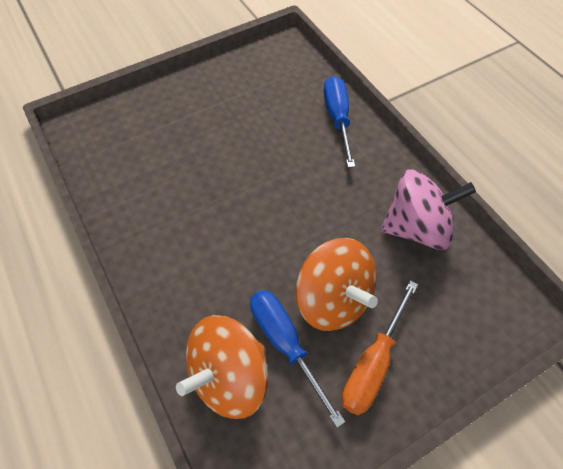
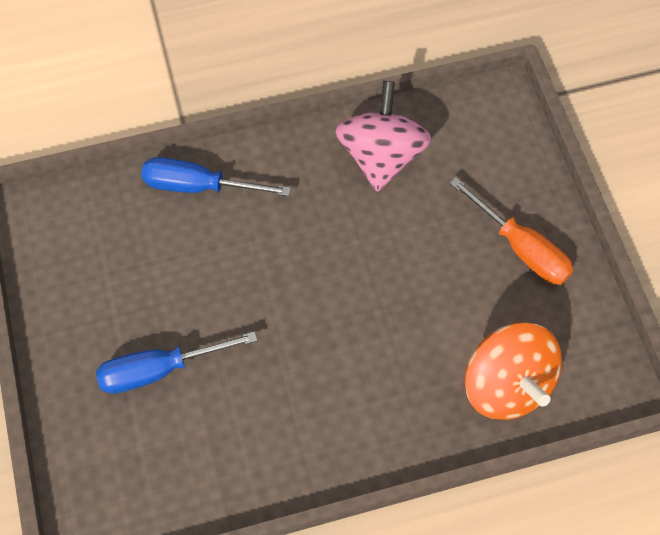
camera: 75 degrees left, 5 degrees up
blue screwdriver [250,290,345,428] -> blue screwdriver moved to [96,331,258,394]
orange spinning top [296,238,378,331] -> none

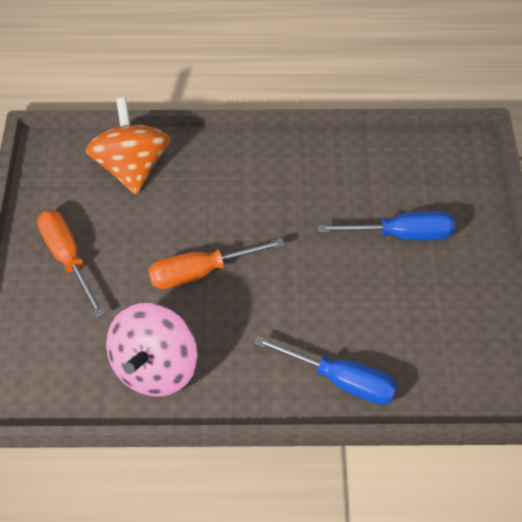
camera: 165 degrees left, 10 degrees down
none -> orange screwdriver [148,238,285,289]

